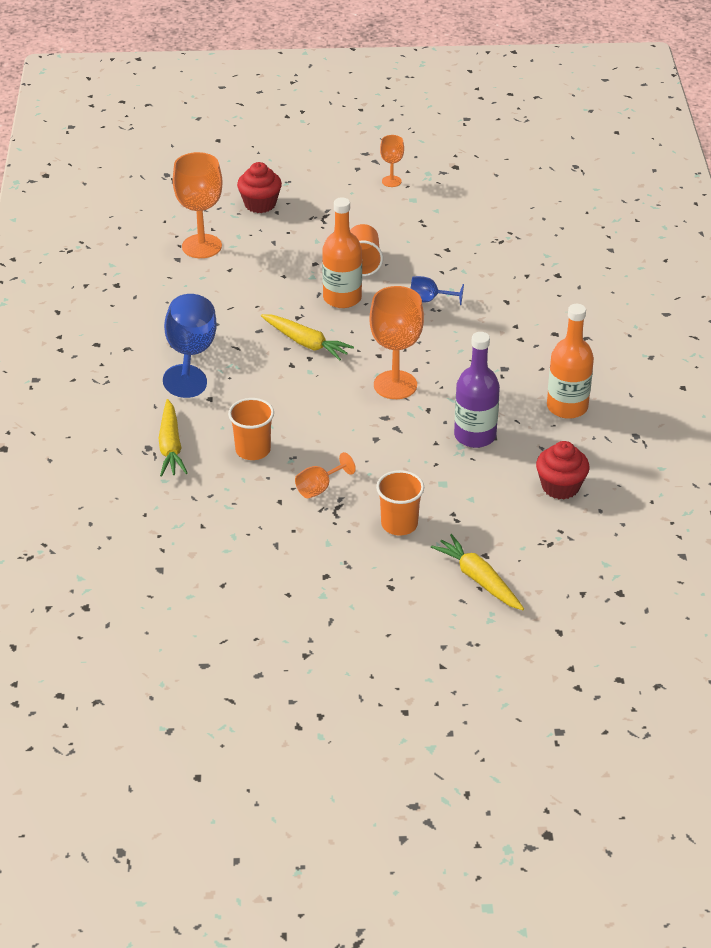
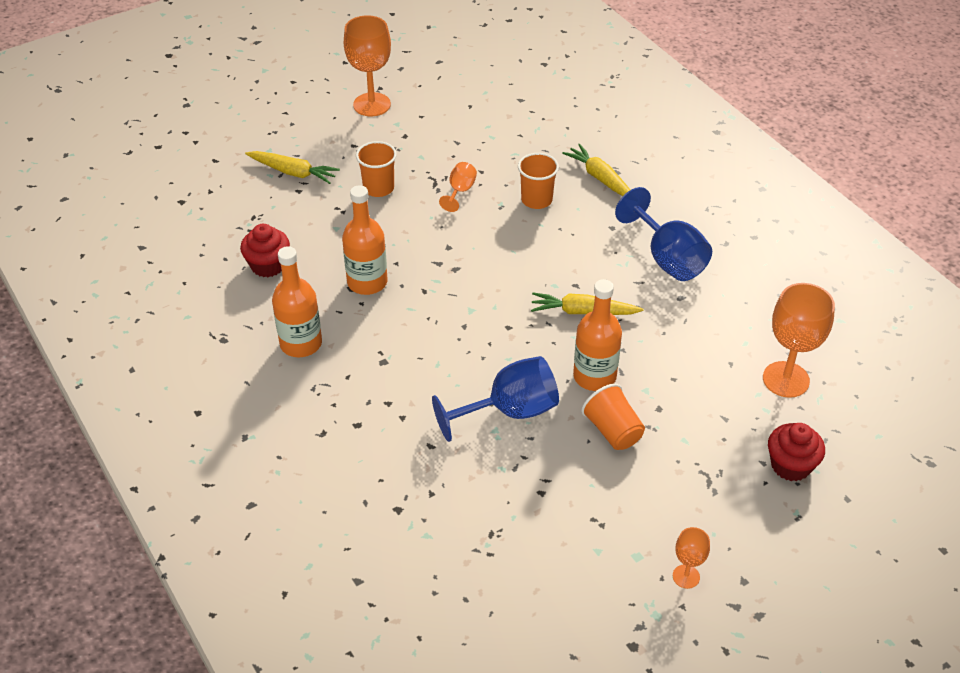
camera: 150 degrees right, 5 degrees up
orange goblet [370,286,424,399] -> orange goblet moved to [344,15,391,116]
blue goblet [410,276,464,305] -> blue goblet [432,356,559,442], size x1.94
purple bottle [454,332,500,448] -> orange bottle [342,185,388,295]

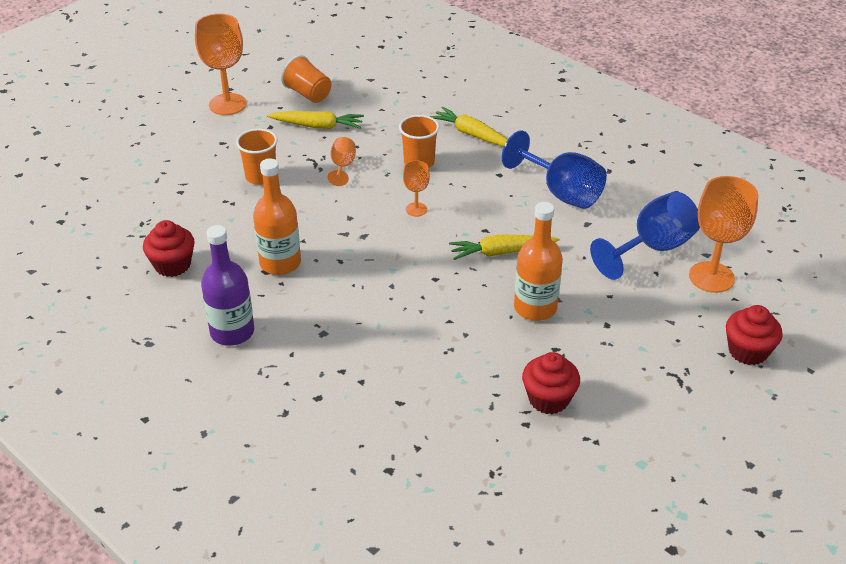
camera: 15 degrees left, 5 degrees down
yellow carrot [245,151,340,184] -> yellow carrot moved to [267,111,364,129]
orange bottle [272,246,322,357] -> purple bottle [201,225,254,346]
blue goblet [432,356,559,442] -> blue goblet moved to [590,191,700,280]
orange cup [581,384,645,450] -> orange cup moved to [281,55,331,103]
orange goblet [673,527,710,589] -> orange goblet moved to [403,160,430,217]
none -> red cupcake [522,352,580,414]

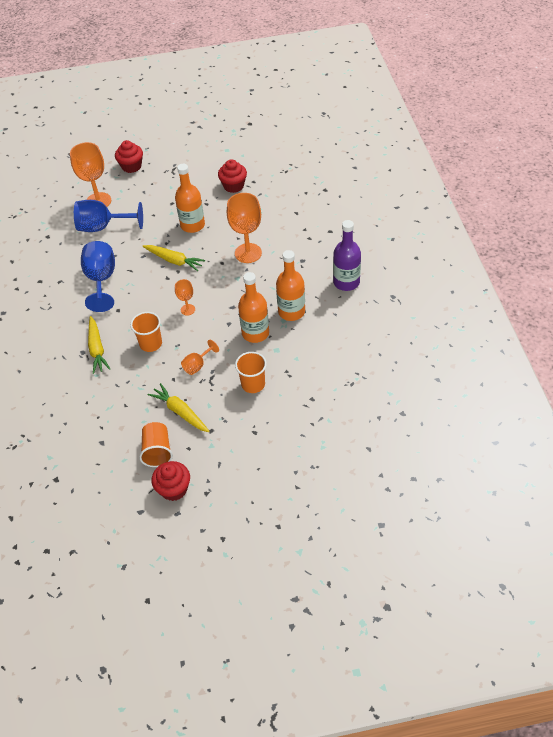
camera: 140 degrees left, 10 degrees up
red cupcake [143,220,195,277] -> red cupcake moved to [152,461,190,501]
orange goblet [195,14,247,115] -> orange goblet moved to [227,193,262,263]
none -> orange bottle [238,272,269,343]

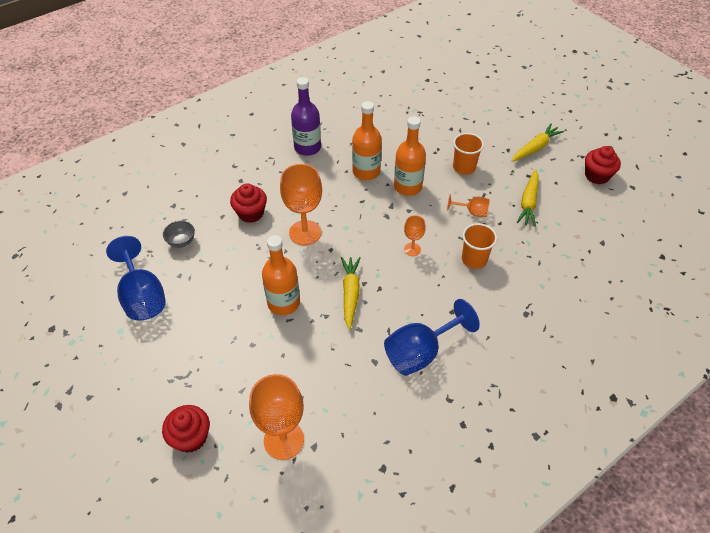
camera: 120 degrees left, 0 degrees up
blue goblet [74,200,143,232] -> blue goblet moved to [106,236,166,320]
yellow carrot [88,316,110,374] -> yellow carrot moved to [512,123,564,162]
orange cup [139,422,173,467] -> none
red cupcake [218,159,247,193] -> red cupcake moved to [230,184,267,223]
none -> grey bowl [163,221,195,248]

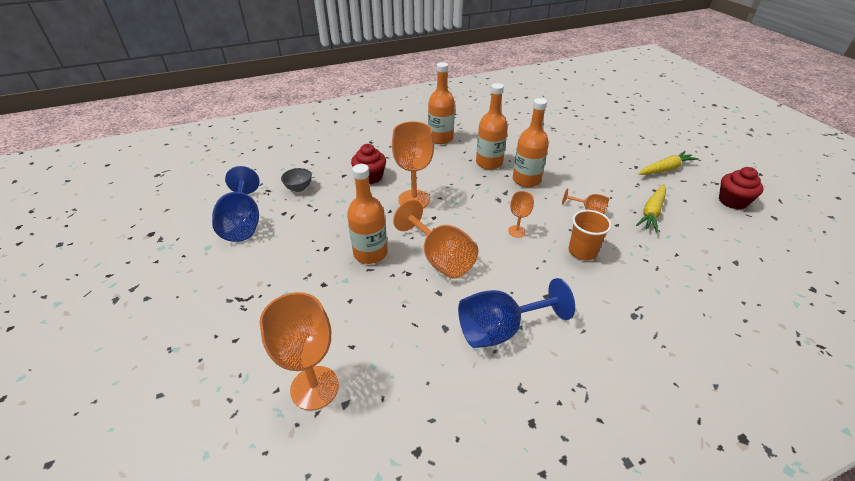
camera: 15 degrees right, 10 degrees down
red cupcake [162,405,210,453] -> none
purple bottle [291,77,321,156] -> orange bottle [428,62,455,144]
yellow carrot [341,257,361,330] -> orange goblet [393,200,478,278]
orange cup [453,133,484,175] -> none

